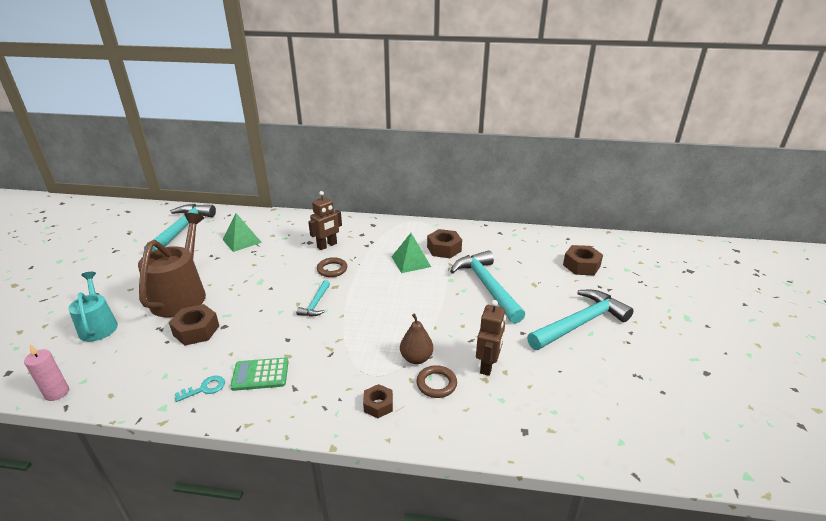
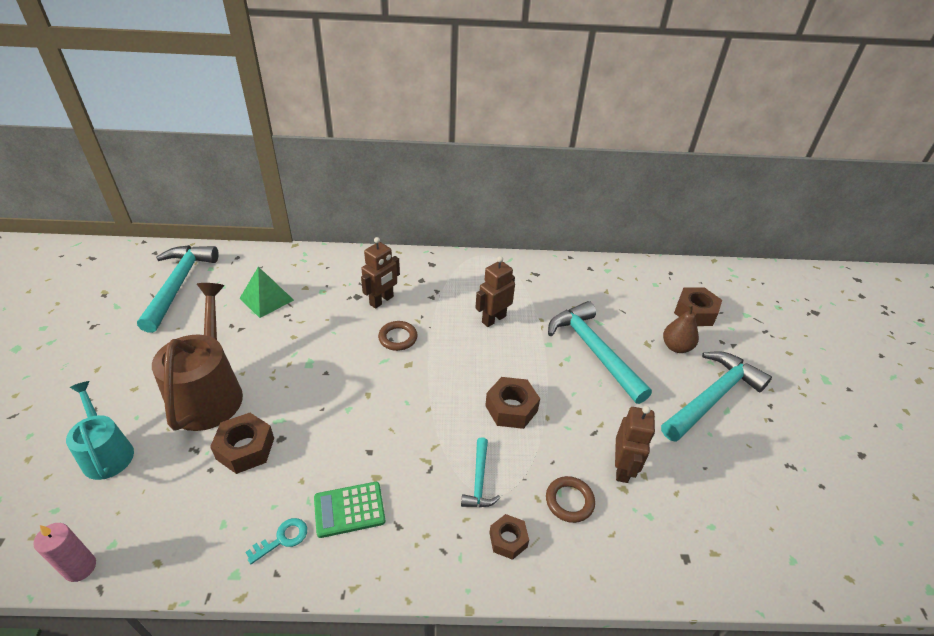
camera: 10 degrees left, 10 degrees up
turquoise hammer [296,280,330,317] -> turquoise hammer moved to [461,437,500,507]
green pyramid [392,233,431,273] -> brown robot [475,256,515,327]
brown pear [400,313,434,364] -> brown pear moved to [663,304,699,353]
brown nut [427,229,462,258] -> brown nut moved to [485,377,540,429]

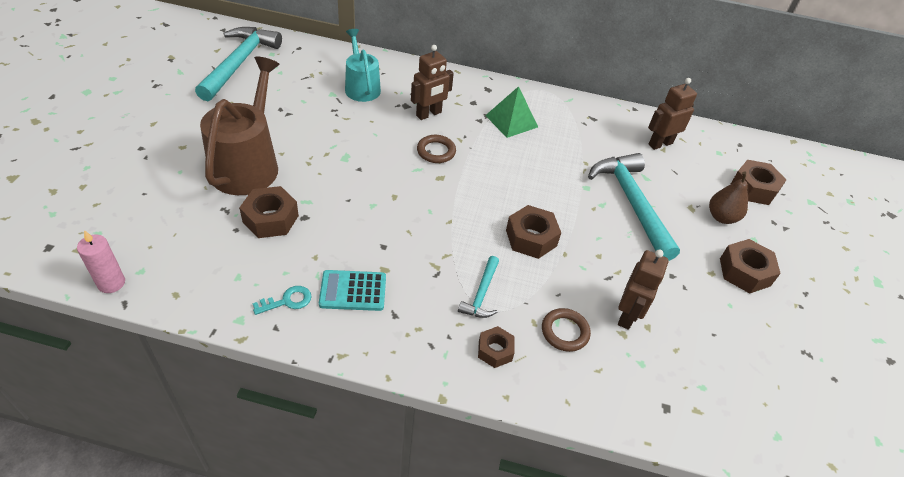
camera: 10 degrees right, 5 degrees up
turquoise watering can [66,381,134,480] -> turquoise watering can moved to [345,29,381,102]
green pyramid [239,267,294,318] -> green pyramid moved to [485,86,538,138]
green calculator [314,482,385,538] -> turquoise calculator [319,270,386,311]
brown robot [475,256,515,327] -> brown robot moved to [648,78,697,150]
turquoise hammer [661,351,772,442] -> brown nut [720,239,781,293]

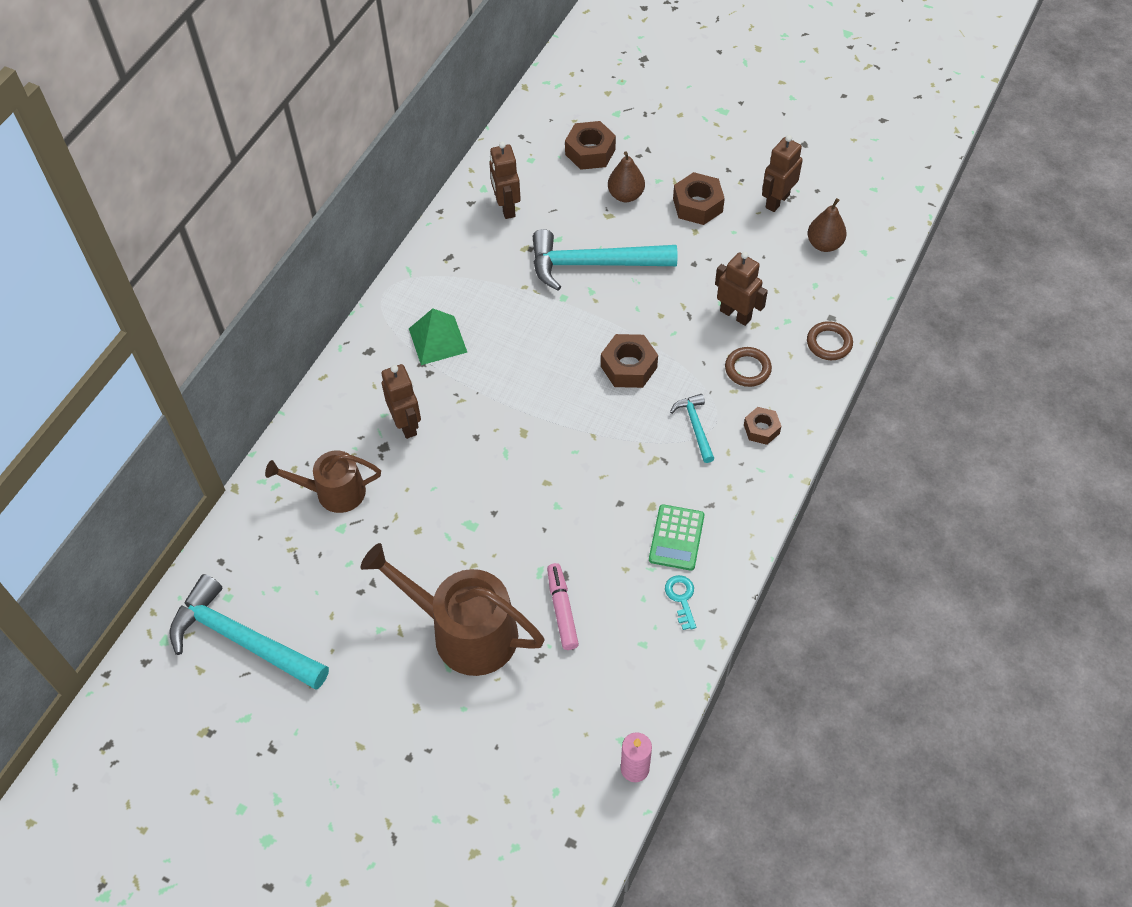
camera: 70 degrees left, 10 degrees up
brown nut [239,186,299,238] -> pink marker [547,563,579,650]
turquoise calculator [319,270,386,311] -> green calculator [649,504,704,571]
turquoise watering can [345,29,381,102] -> brown watering can [265,451,381,513]
brown ring [417,135,456,163] -> brown ring moved to [807,321,853,360]
turquoise hammer [458,256,499,318] -> turquoise hammer turned 135 degrees counterclockwise [670,394,715,463]
none -> brown robot [762,135,803,212]
none -> brown pear [808,198,847,252]

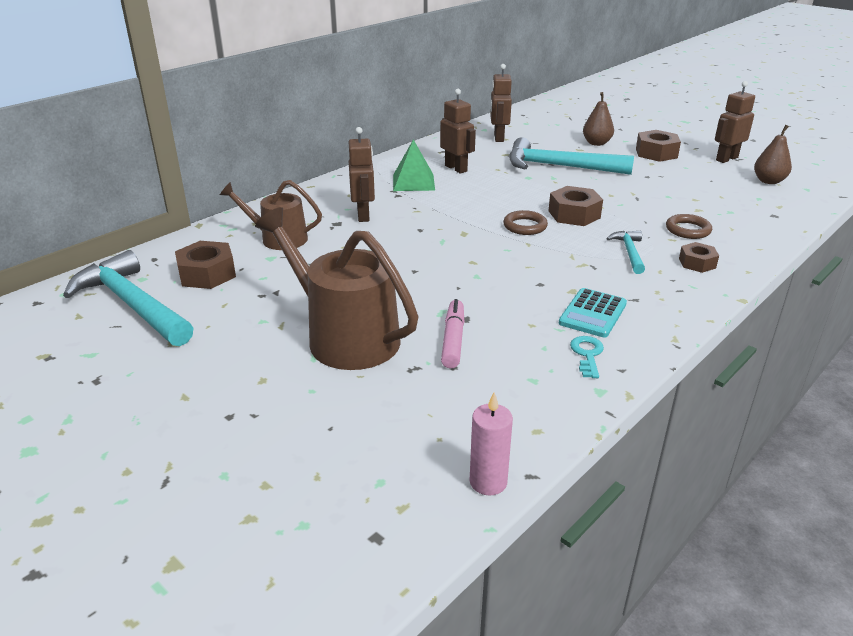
camera: 15 degrees right, 25 degrees down
brown nut [565,121,616,170] -> brown nut moved to [175,241,236,289]
green calculator [649,504,704,571] -> turquoise calculator [559,288,627,338]
brown robot [715,252,768,326] -> brown robot moved to [440,89,476,174]
brown ring [807,321,853,360] -> brown ring moved to [503,210,548,235]

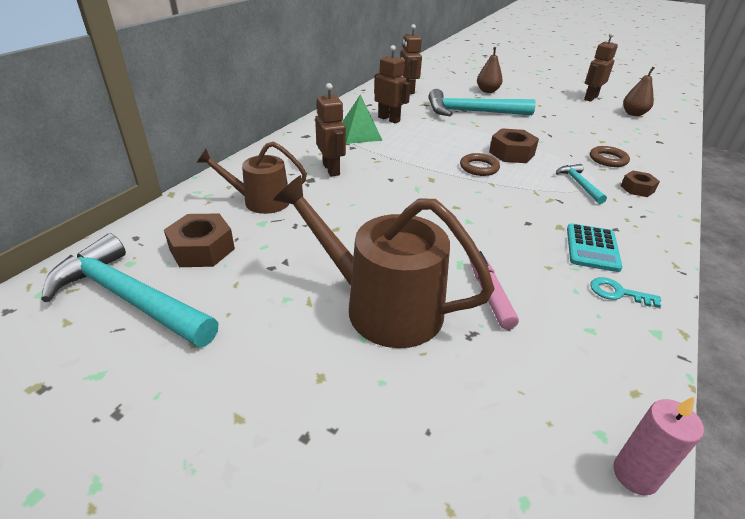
camera: 15 degrees left, 5 degrees up
turquoise key [570,336,604,378] -> turquoise key turned 60 degrees counterclockwise [590,277,661,307]
brown nut [636,130,681,162] -> none

